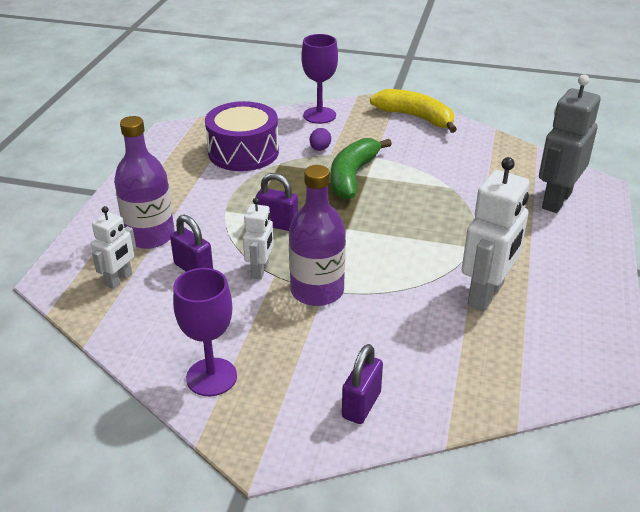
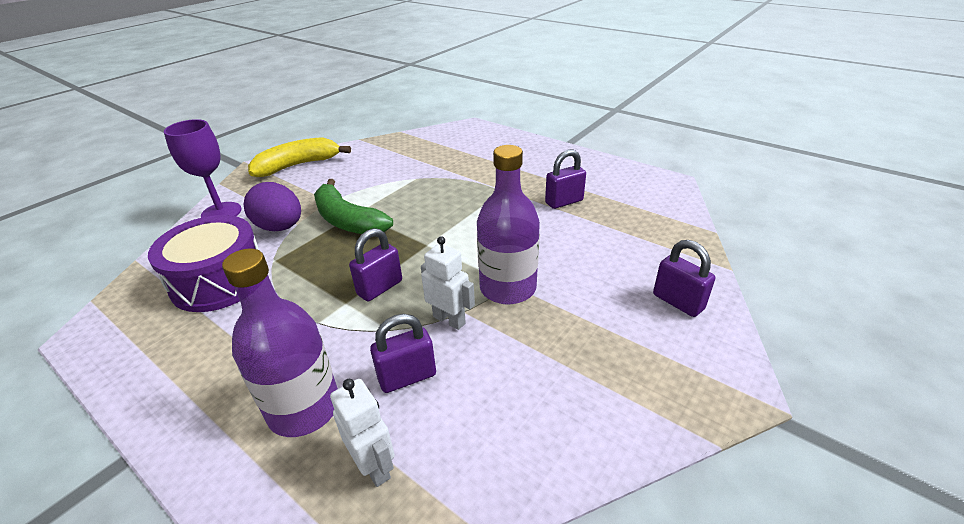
camera: 65 degrees left, 0 degrees up
purple goblet [173,268,237,396] -> none
purple egg [310,128,331,151] -> purple egg [244,182,301,231], size x1.97
white robot [462,157,530,311] -> purple padlock [545,149,586,209]
grey robot [539,74,601,213] -> none

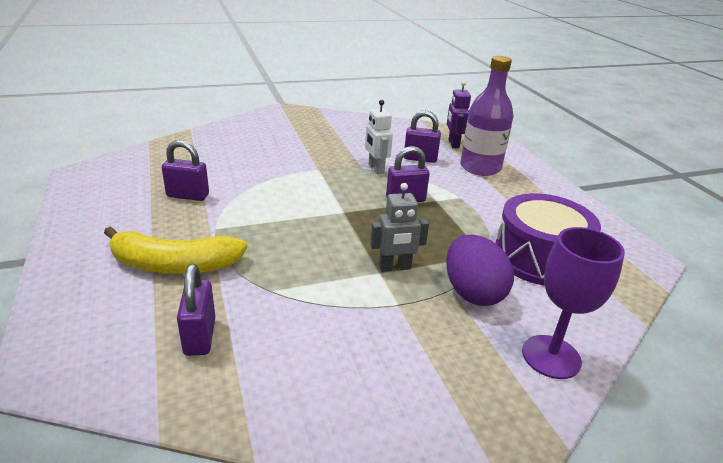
camera: 150 degrees left, 5 degrees down
yellow banana [248,137,351,177] -> yellow banana moved to [104,226,247,274]
green banana [314,179,393,234] -> grey robot [370,183,429,272]
white robot [330,379,395,487] -> purple robot [447,81,471,148]
purple bottle [477,145,540,305] -> none
purple padlock [653,240,715,317] -> purple padlock moved to [177,264,215,356]

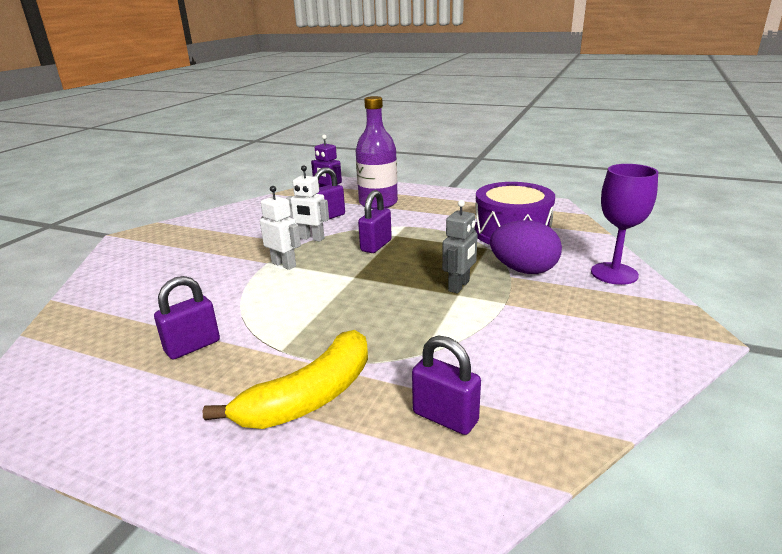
camera: 45 degrees left, 5 degrees down
none -> white robot [260,186,301,270]

